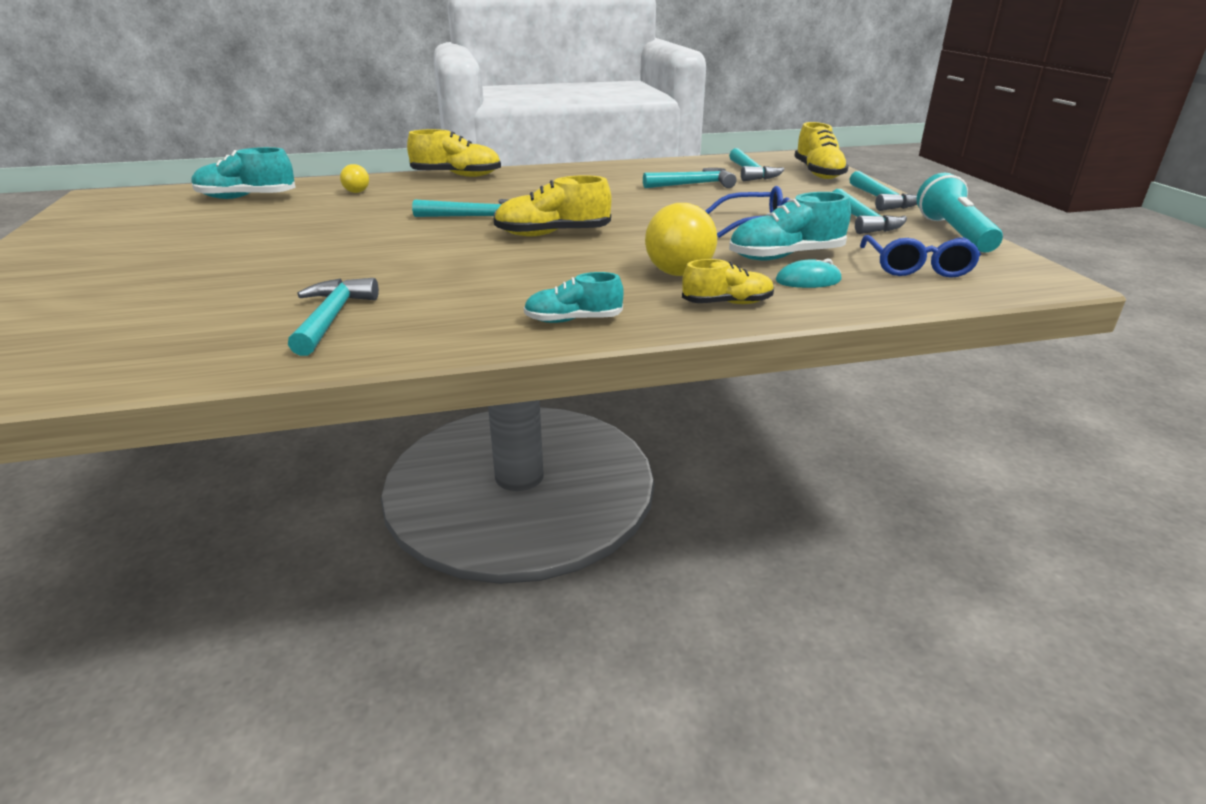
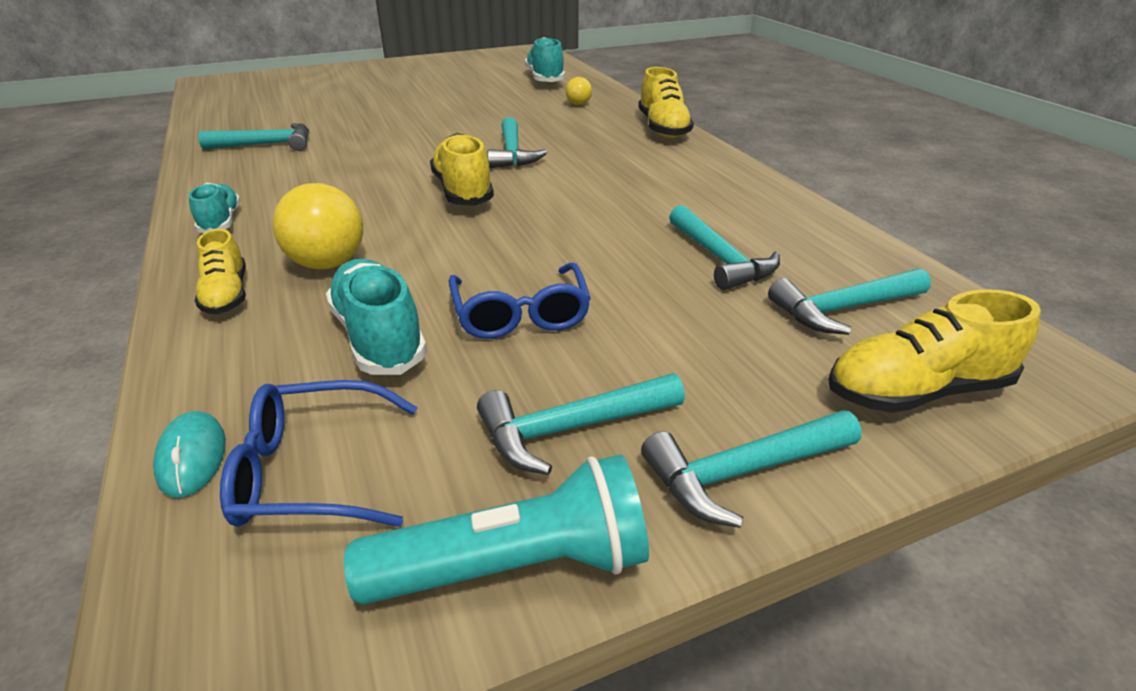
camera: 80 degrees right, 5 degrees up
turquoise mouse [776,258,841,288] -> turquoise mouse moved to [153,411,226,497]

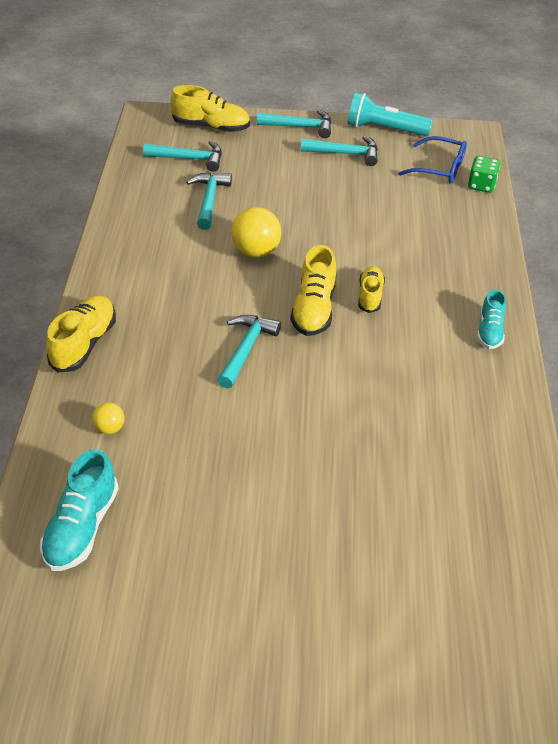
camera: 155 degrees left, 10 degrees up
turquoise mouse [153,411,226,497] -> green dice [468,156,500,193]
yellow shoe [195,229,246,314] -> yellow shoe moved to [358,266,385,313]
turquoise hammer [198,123,309,151] -> none
yellow ball [273,183,363,270] -> yellow ball moved to [231,207,281,258]
turquoise shoe [326,259,427,375] -> none
blue glasses [449,263,591,339] -> none

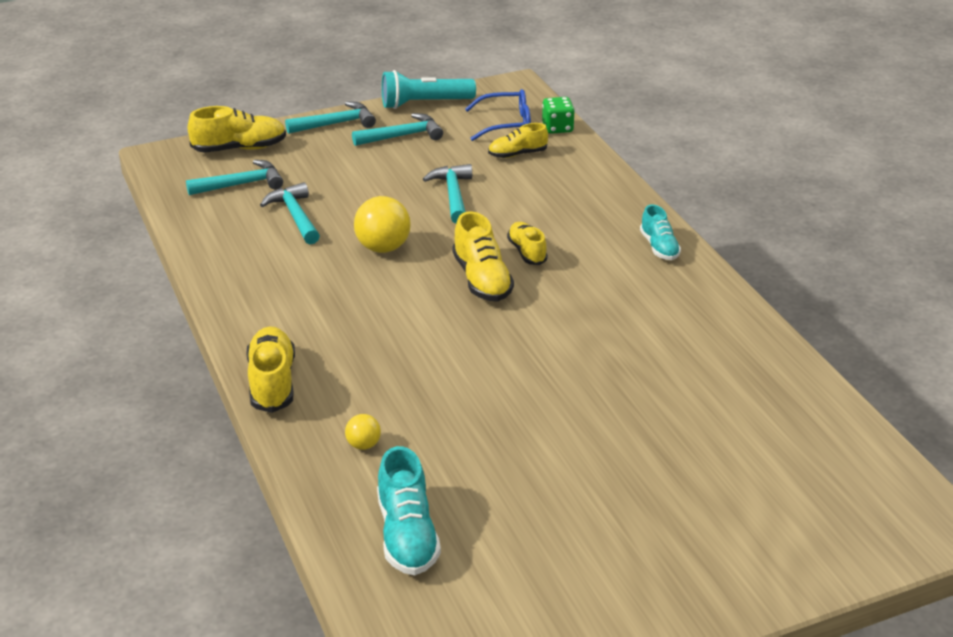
camera: 25 degrees left, 10 degrees down
turquoise hammer [217,315,281,389] -> turquoise hammer moved to [423,164,472,224]
none -> yellow shoe [488,123,548,158]

